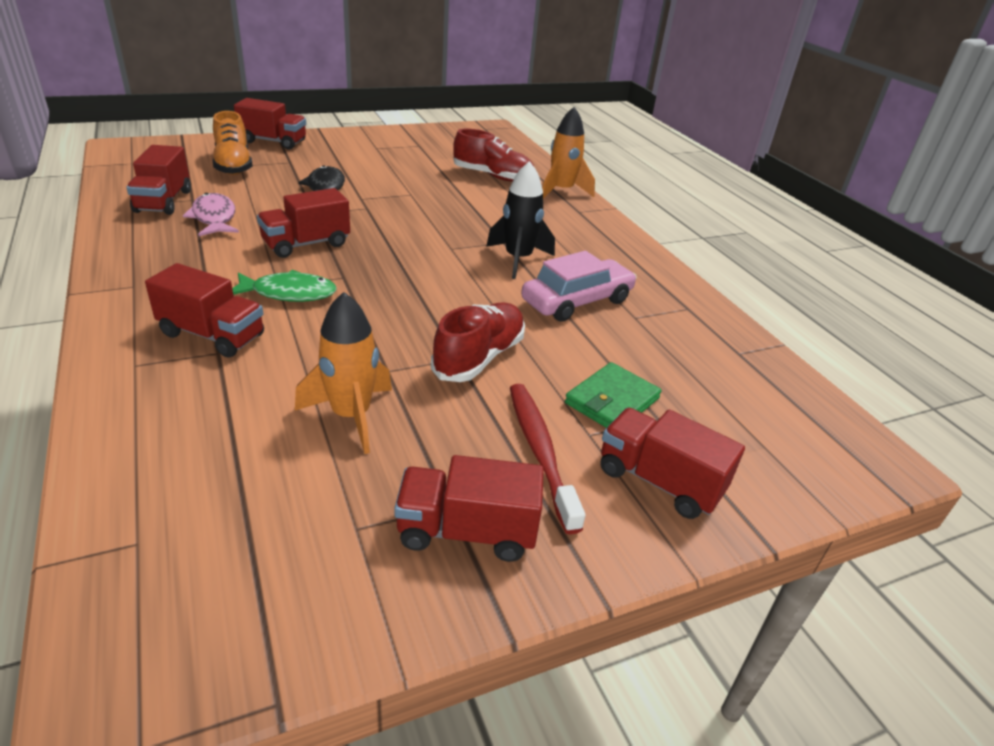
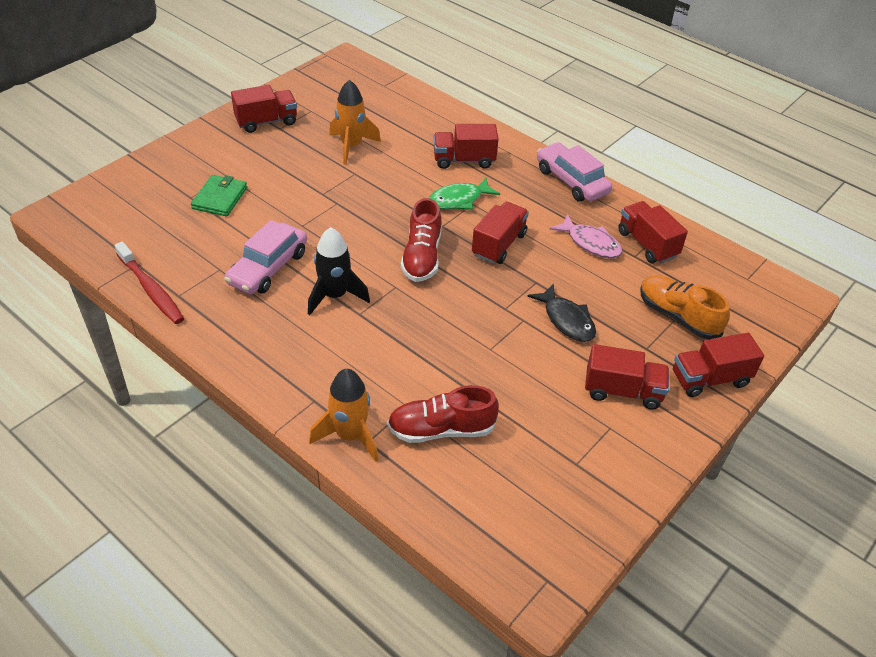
camera: 155 degrees right, 10 degrees up
red shoe [431,303,525,382] -> red shoe moved to [401,198,441,282]
red toothbrush [510,384,586,534] -> red toothbrush moved to [114,242,184,324]
red truck [601,408,745,519] -> red truck moved to [585,344,669,410]
none -> pink car [537,142,612,202]

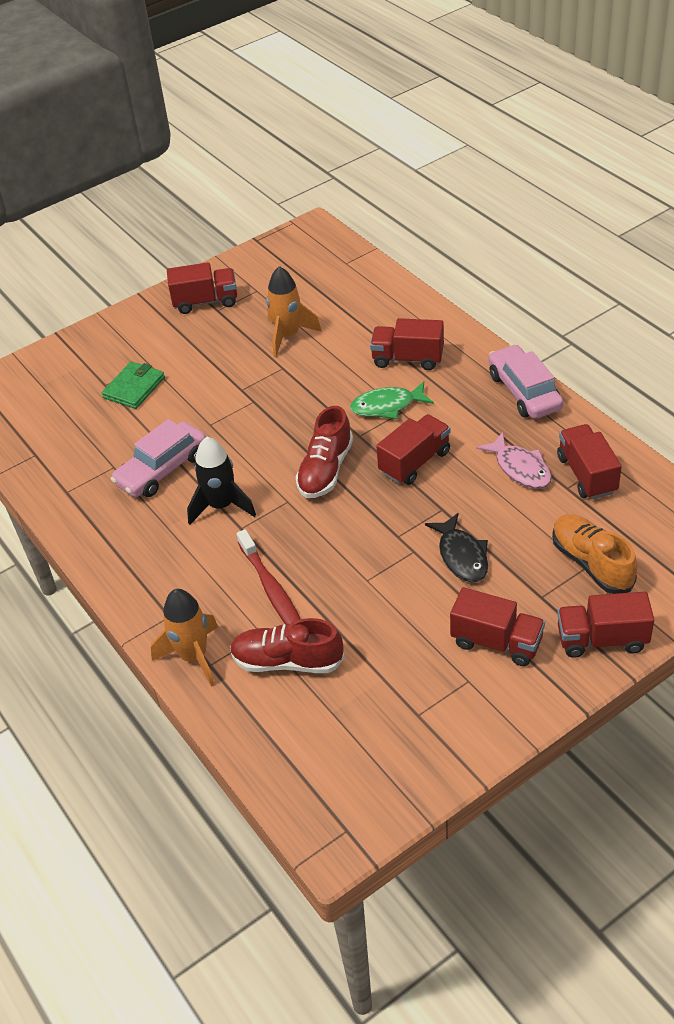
camera: 20 degrees right, 0 degrees up
red toothbrush [114,242,184,324] -> red toothbrush moved to [237,529,300,624]

